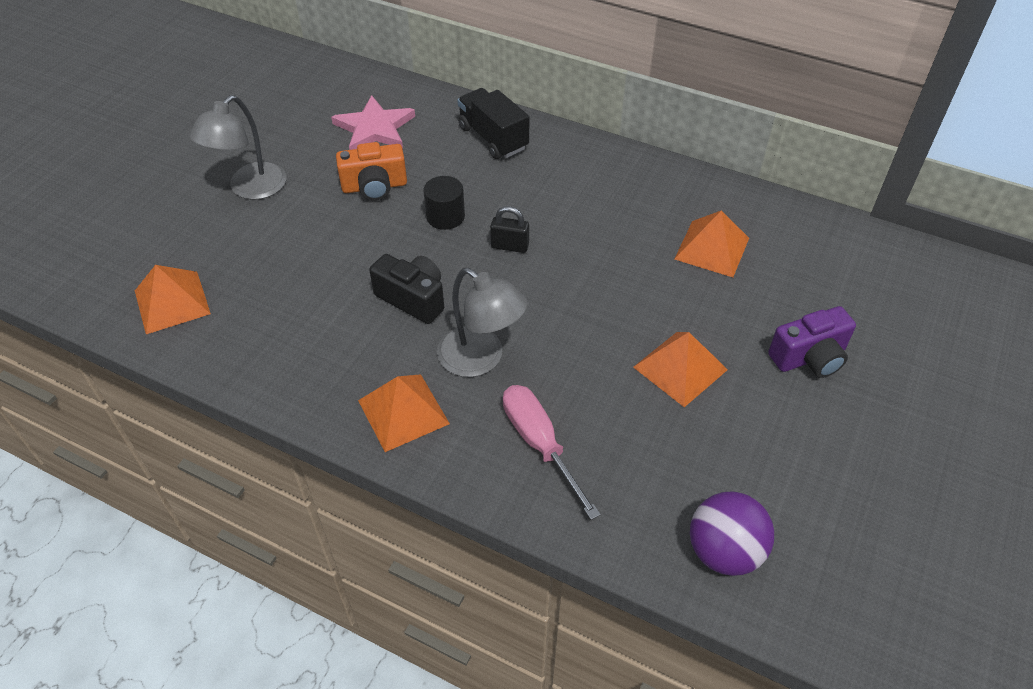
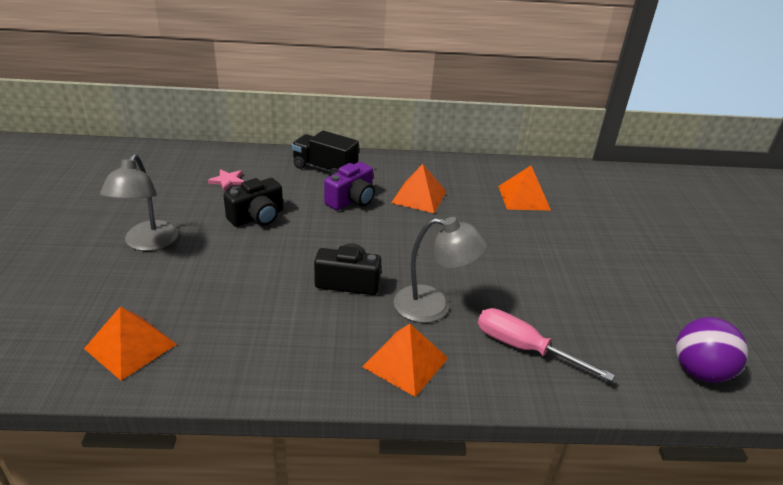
camera: 30 degrees left, 15 degrees down
pink star [331,95,415,150] -> pink star [208,169,244,191], size x0.53
orange camera [336,142,407,201] -> black camera [223,178,283,227]
black cylinder [423,176,465,230] -> none
black padlock [490,206,529,253] -> none
orange pyramid [633,332,728,407] -> orange pyramid moved to [391,164,447,213]
purple camera [768,306,856,378] -> purple camera moved to [324,162,375,210]

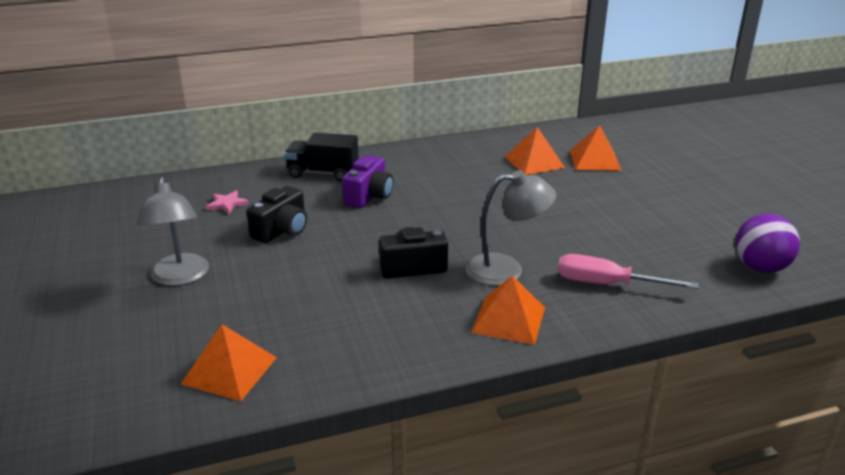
camera: 15 degrees left, 5 degrees down
orange pyramid [391,164,447,213] -> orange pyramid moved to [570,125,622,171]

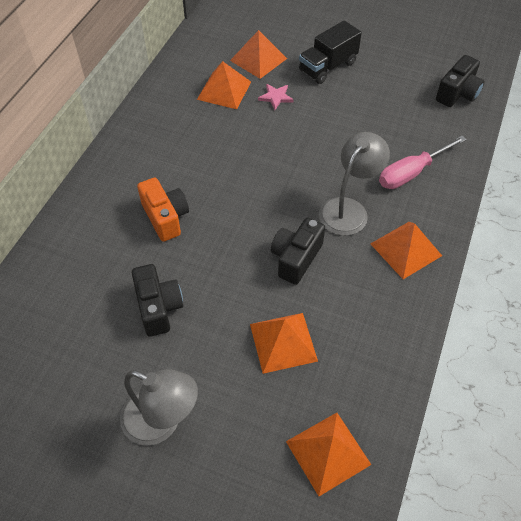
camera: 50 degrees left, 25 degrees up
pink star [206,190,249,214] -> pink star moved to [258,84,294,110]
black truck [284,133,359,182] -> black truck moved to [299,21,362,84]
purple camera [342,155,393,208] -> orange camera [137,178,189,242]
purple ball [735,214,800,273] -> black camera [436,55,484,107]
none -> orange pyramid [250,313,318,374]

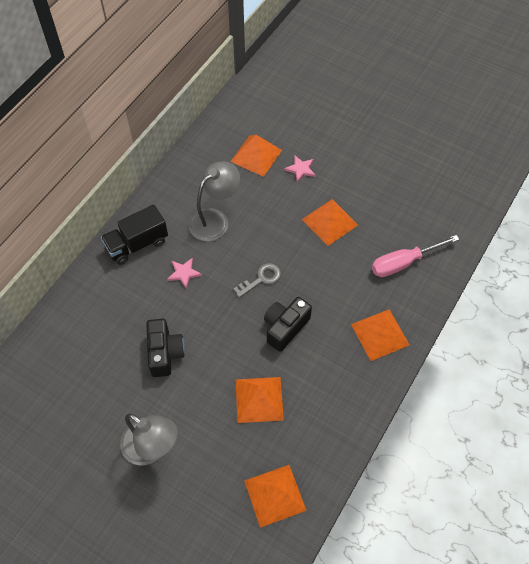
camera: 10 degrees right, 5 degrees up
orange camera [137,178,189,242] -> pink star [167,258,202,289]
orange pyramid [230,30,287,79] -> orange pyramid moved to [302,199,358,246]
black truck [299,21,362,84] -> black truck moved to [101,205,168,265]
grey lamp [319,132,390,236] -> grey lamp moved to [188,161,240,241]
black camera [436,55,484,107] -> none
none -> grey key [233,263,281,298]

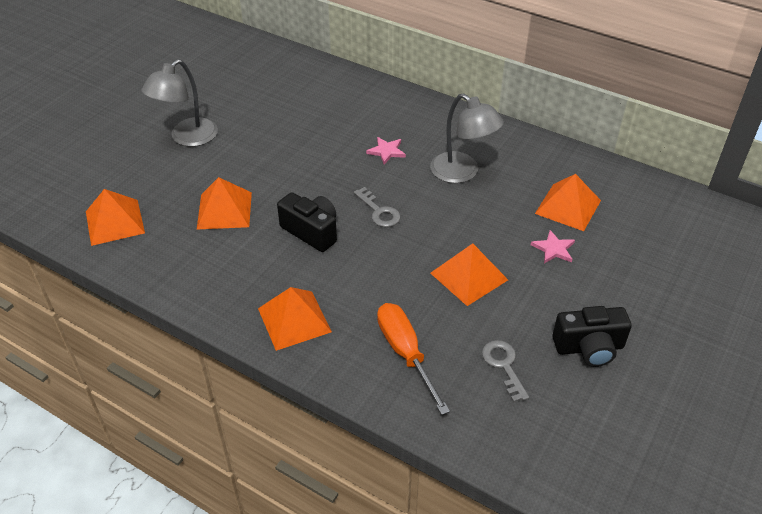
camera: 90 degrees right, 15 degrees down
black truck [101,205,168,265] -> none
black camera [146,319,185,377] -> black camera moved to [552,306,632,367]
pink screwdriver [372,235,459,277] -> orange screwdriver [377,303,450,415]
none -> grey key [482,340,529,402]

